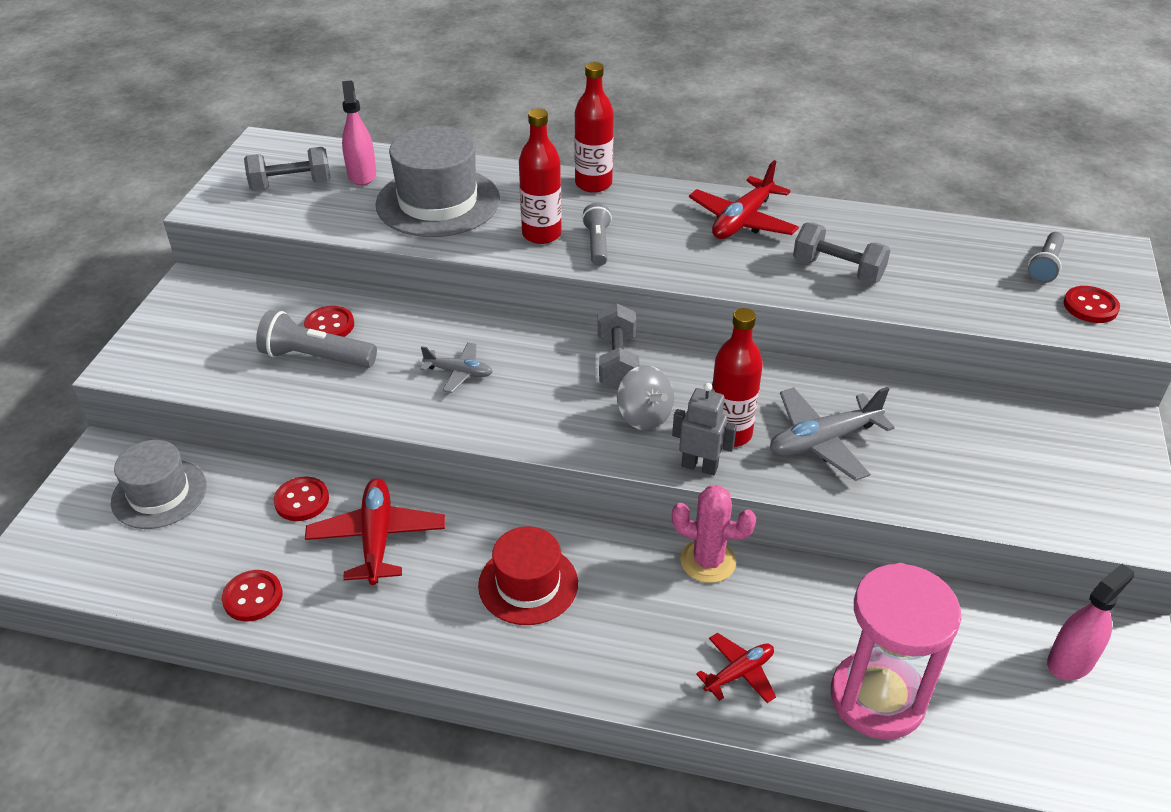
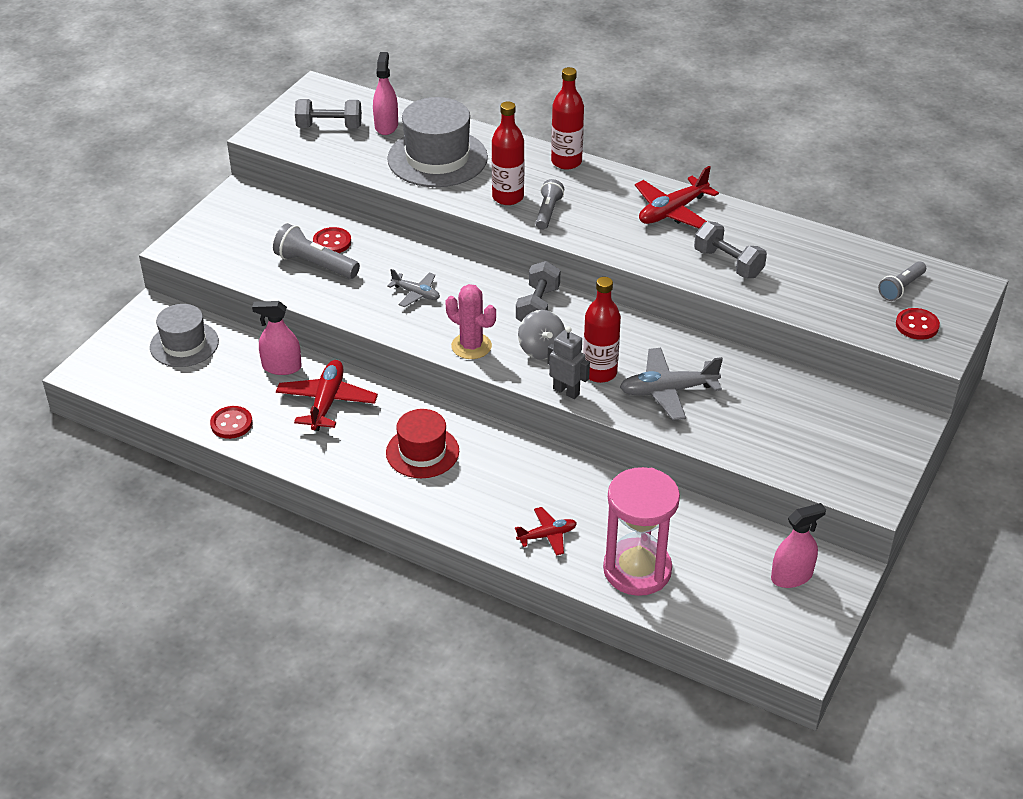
camera: 15 degrees right, 0 degrees up
red button [273,477,329,521] -> pink spray bottle [252,301,302,375]
pink cactus [672,485,756,583] -> pink cactus moved to [446,284,496,359]

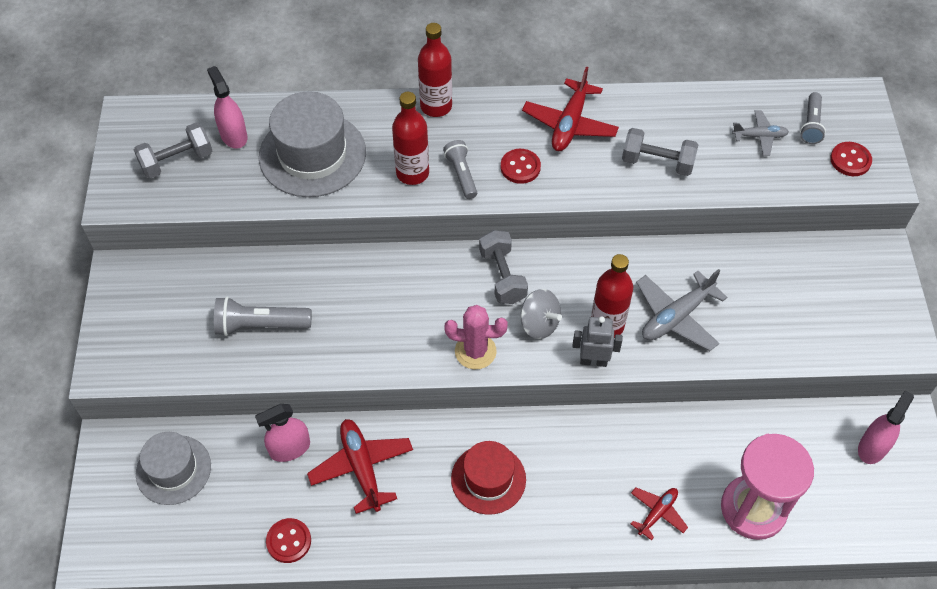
camera: 30 degrees left, 15 degrees up
red button [313,227,351,253] -> red button moved to [501,149,541,184]
grey plane [387,269,440,307] -> grey plane moved to [732,110,789,156]

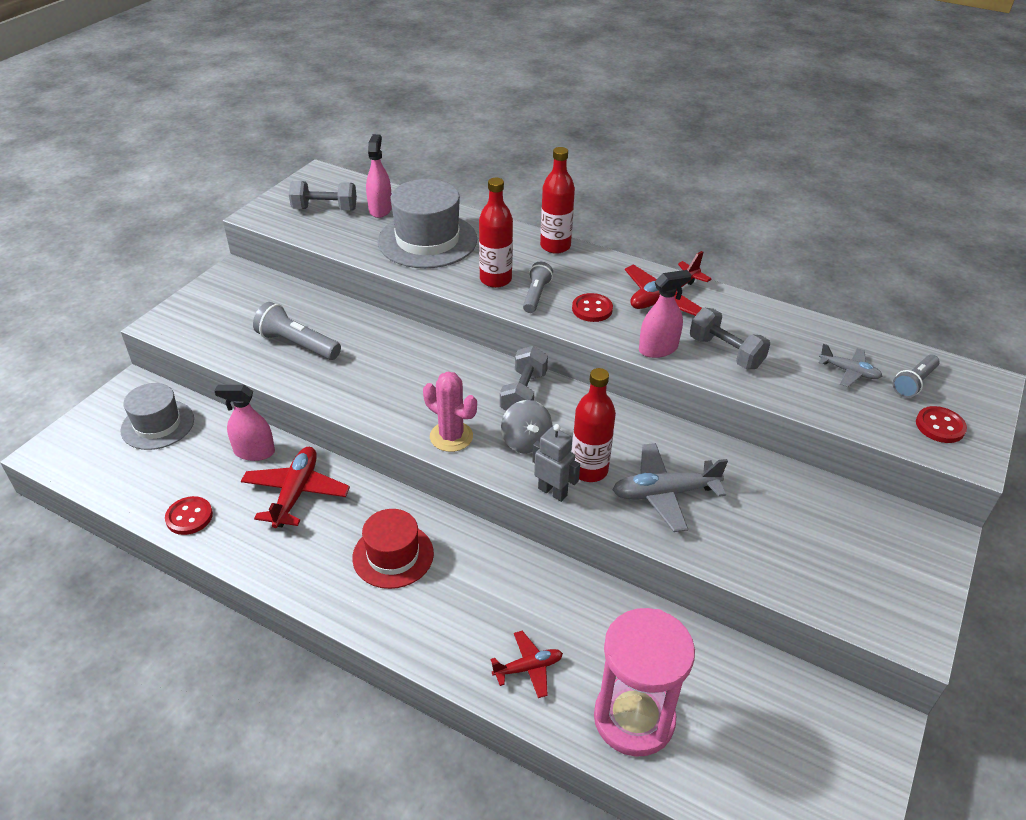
camera: 30 degrees right, 15 degrees down
pink spray bottle [858,390,914,464] -> pink spray bottle moved to [639,270,691,358]

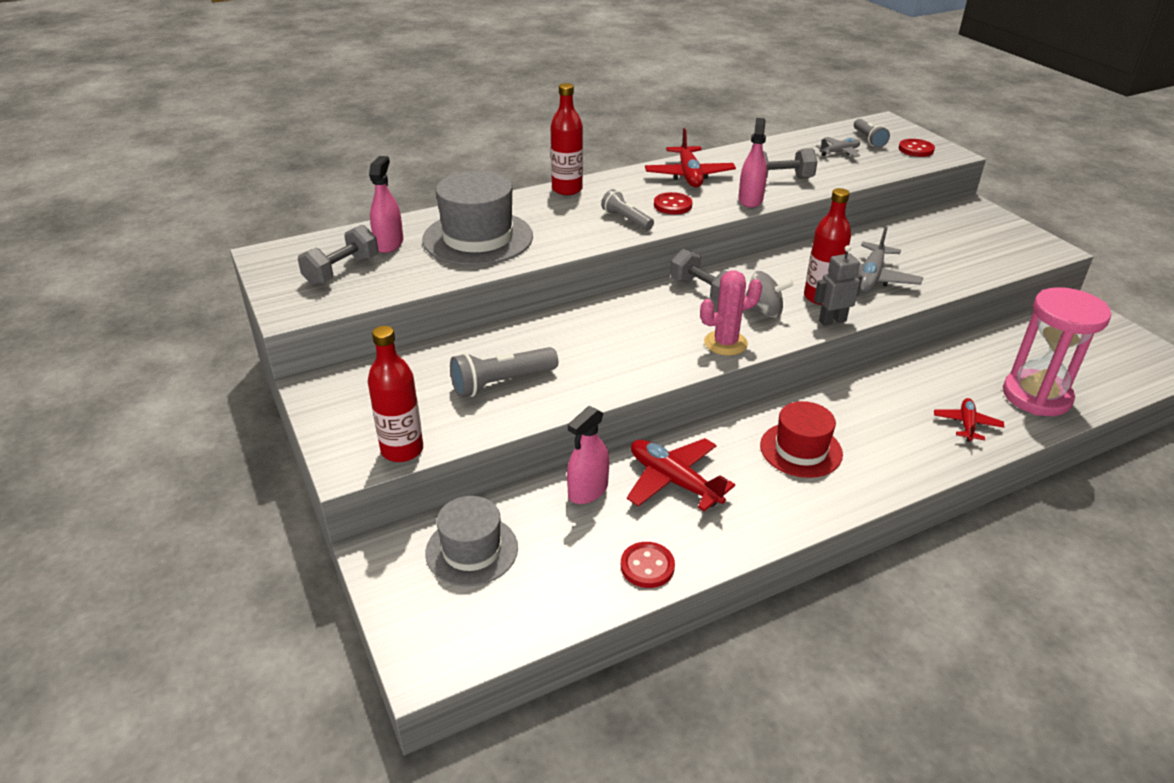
camera: 55 degrees left, 5 degrees down
pink spray bottle [366,134,392,218] -> pink spray bottle turned 60 degrees clockwise [369,156,403,253]
red bottle [479,178,513,288] -> red bottle moved to [368,326,423,462]

